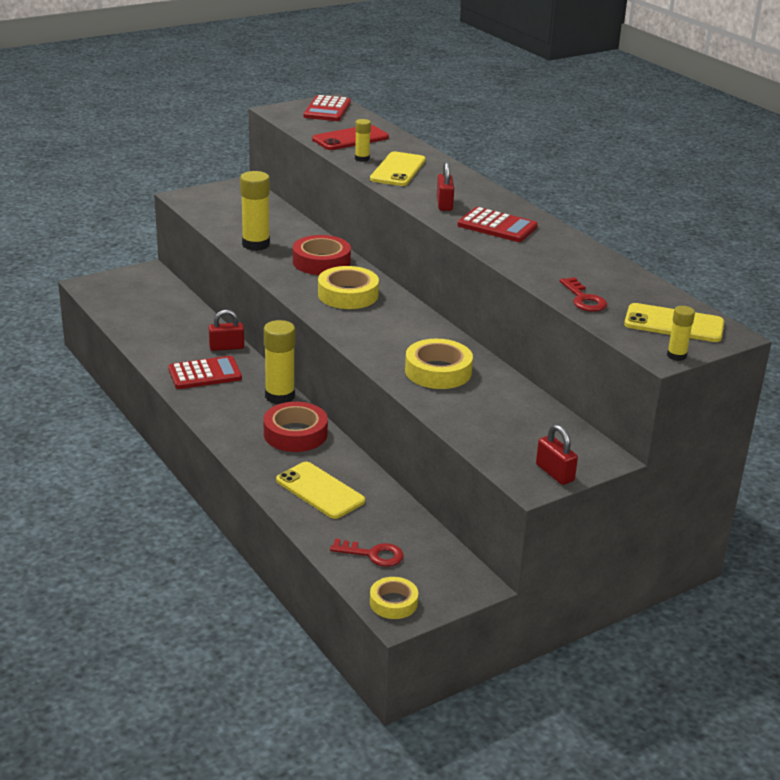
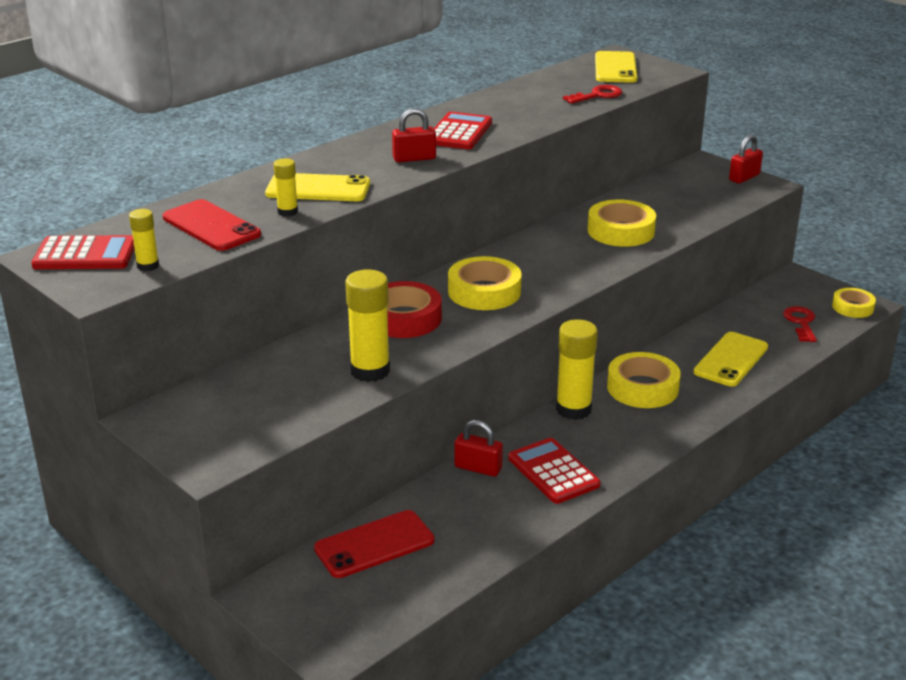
camera: 100 degrees left, 0 degrees up
red padlock [209,309,244,351] -> red padlock turned 45 degrees counterclockwise [454,420,503,477]
red tape [264,402,328,452] -> yellow tape [607,352,681,408]
yellow glue stick [667,306,695,361] -> yellow glue stick moved to [129,209,159,271]
none -> red phone [314,510,434,578]

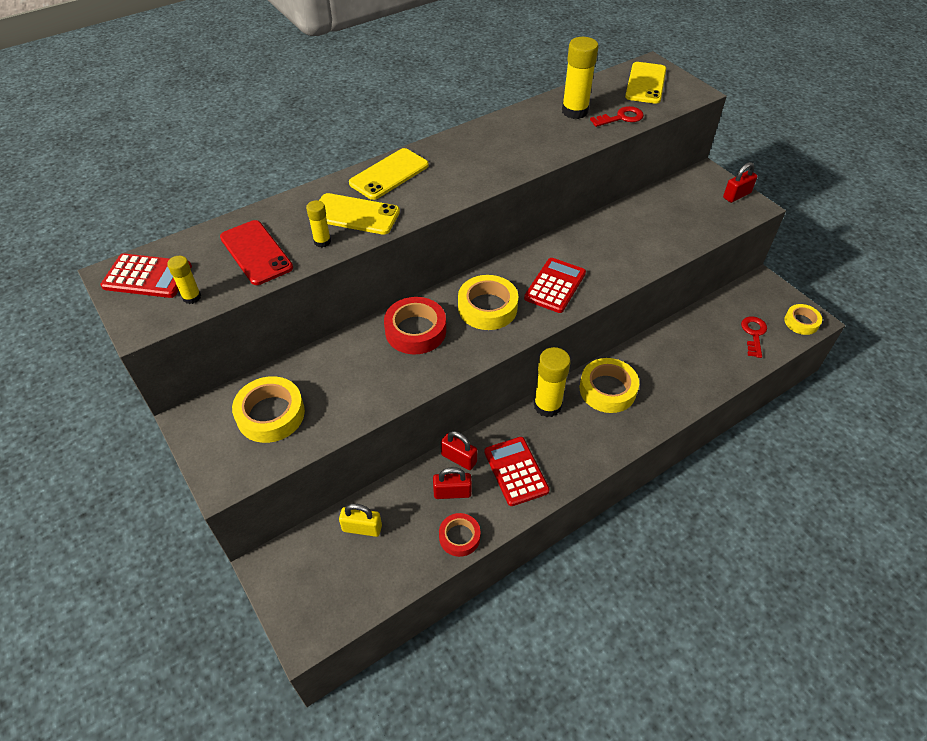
camera: 10 degrees right, 20 degrees up
red phone [314,510,434,578] -> yellow padlock [339,504,382,537]
yellow glue stick [346,269,390,382] -> yellow glue stick moved to [562,37,598,119]
red padlock [392,108,436,162] -> red padlock moved to [433,467,472,499]
red calculator [434,112,492,149] -> red calculator moved to [524,258,586,313]
yellow tape [587,200,656,247] -> yellow tape moved to [232,376,305,443]
yellow phone [694,332,768,387] -> yellow phone moved to [349,148,429,200]
none -> red tape [439,513,481,557]

